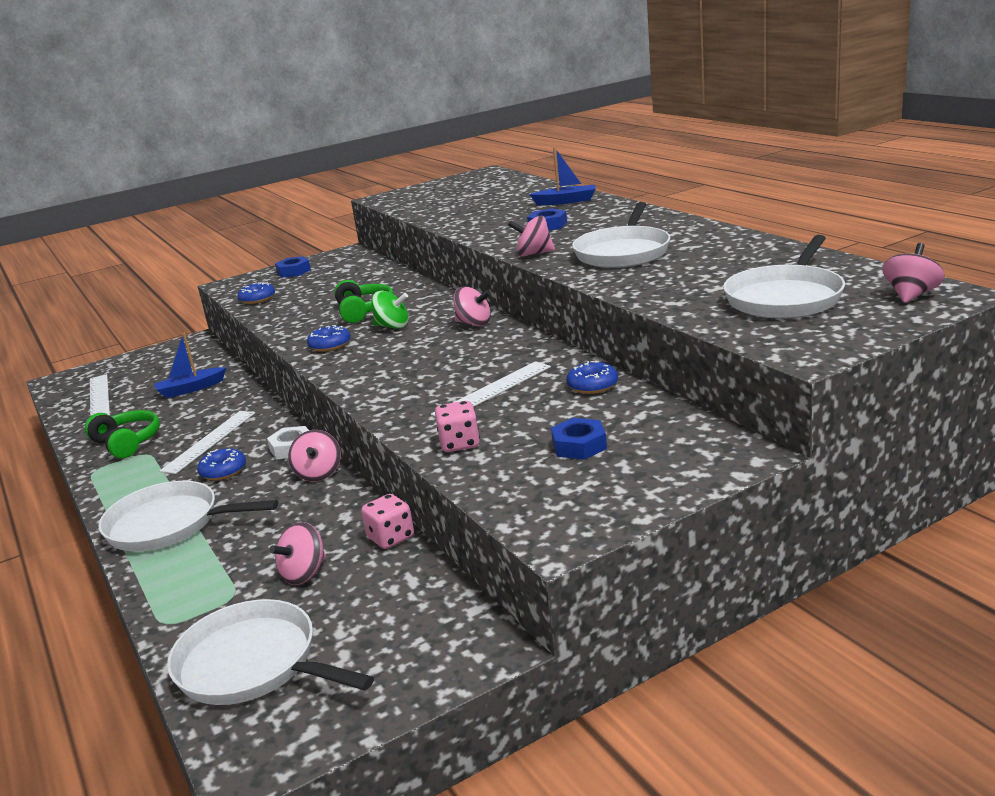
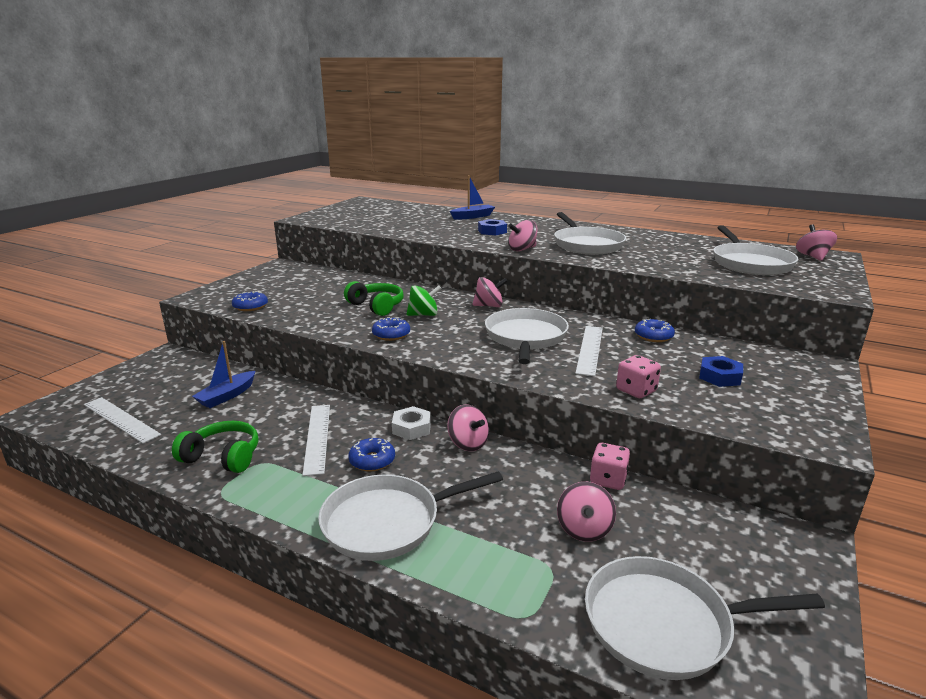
camera: 35 degrees left, 0 degrees up
blue nut [275,256,311,278] -> none
none -> white pan [485,308,569,364]

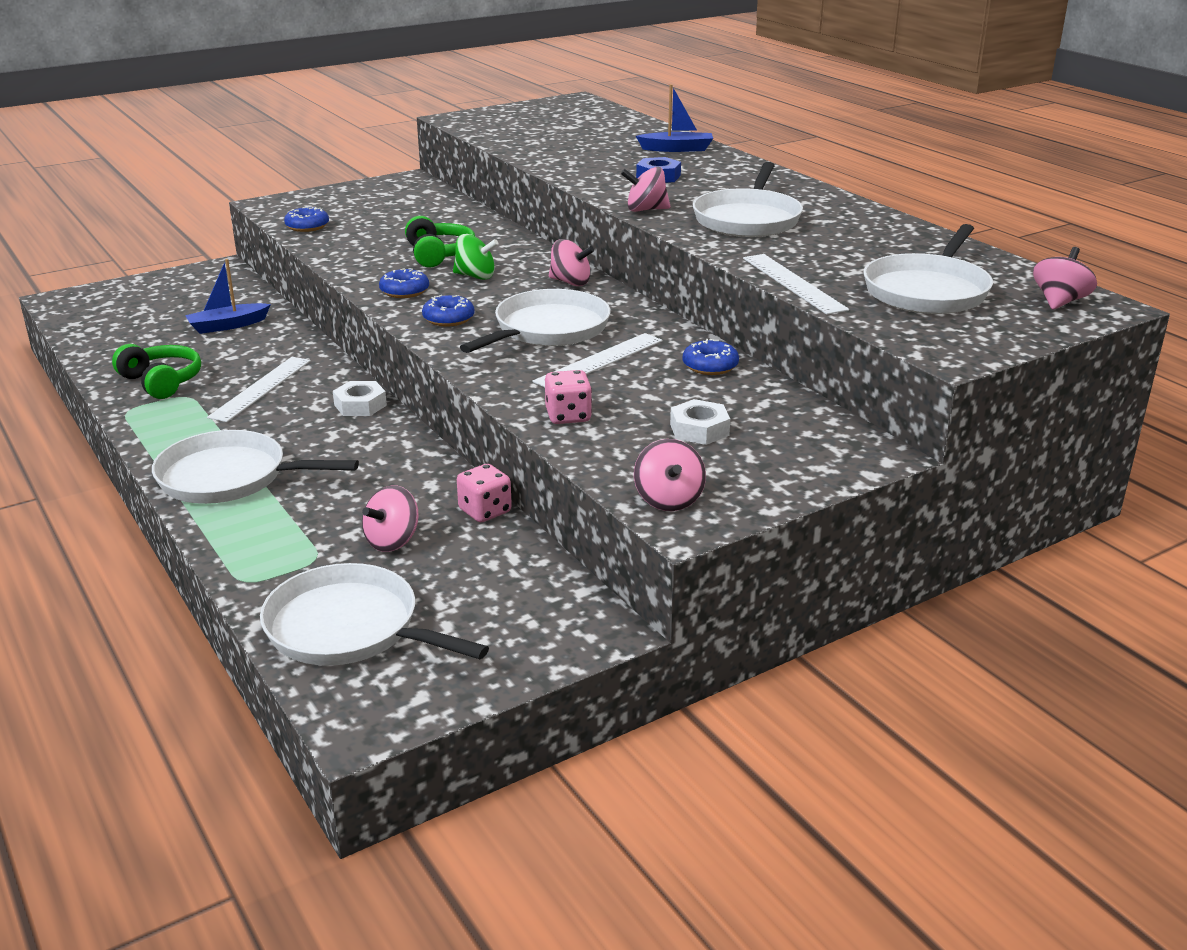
camera: 30 degrees right, 5 degrees up
white ruler [84,397,161,444] -> white ruler moved to [743,254,849,315]
blue donut [348,438,395,472] -> blue donut moved to [422,295,474,327]
pink spinning top [447,405,489,451] -> pink spinning top moved to [634,439,706,511]
blue nut [699,356,743,387] -> white nut [670,399,730,445]

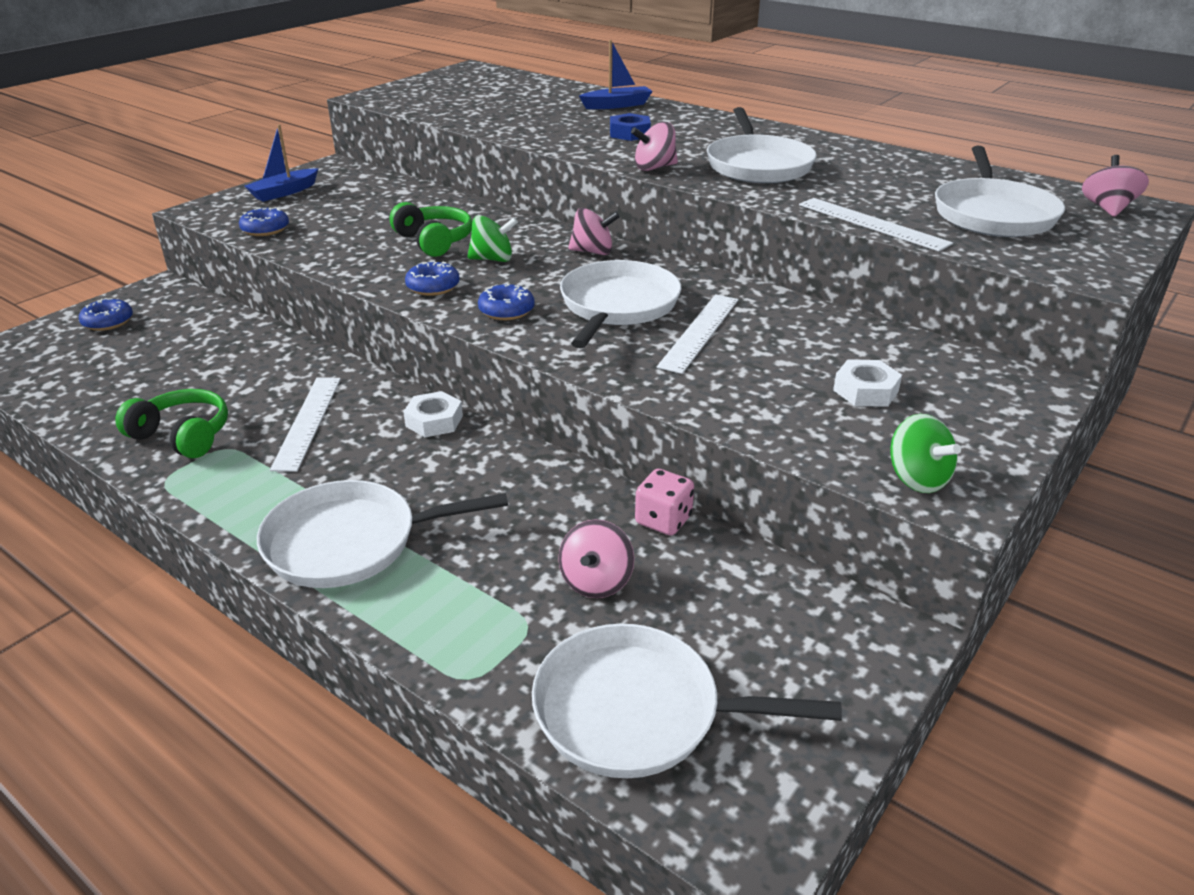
camera: 20 degrees left, 5 degrees up
blue boat [185,259,271,334] -> blue boat moved to [244,125,318,202]
pink dice [545,370,592,424] -> none
pink spinning top [634,439,706,511] -> green spinning top [890,414,961,493]
blue donut [683,339,739,375] -> blue donut moved to [79,298,133,331]

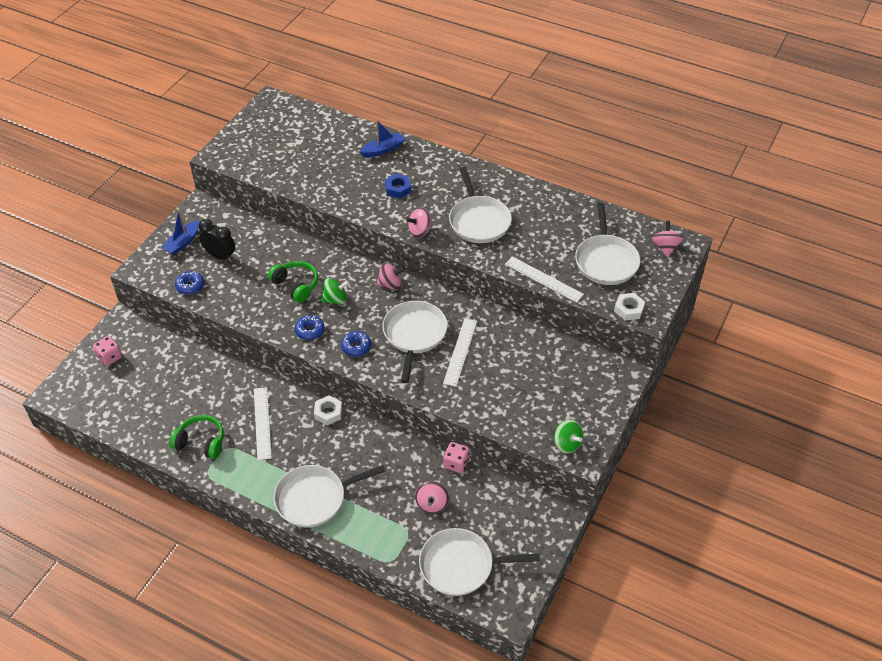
camera: 10 degrees left, 15 degrees up
blue donut [79,298,133,331] -> pink dice [93,336,122,366]
white nut [833,359,902,407] -> white nut moved to [614,293,645,320]
none -> black clock [198,219,235,262]

